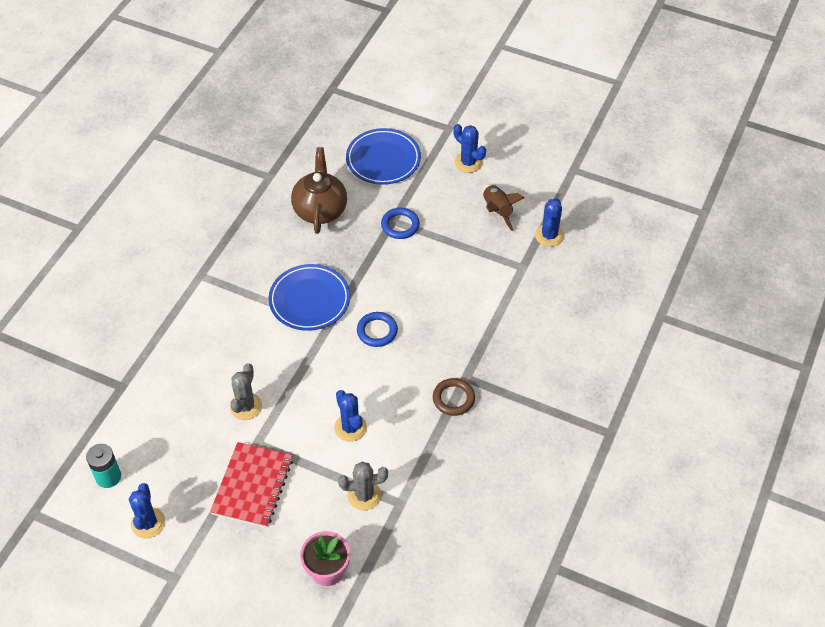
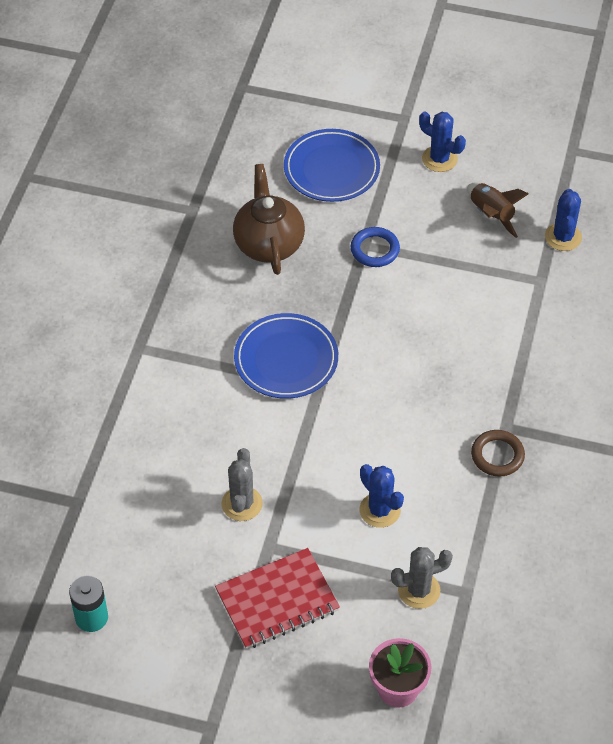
camera: 10 degrees left, 0 degrees up
blue cactus [129,483,165,539] -> none
red notebook [210,442,293,528] -> red notebook turned 60 degrees clockwise [215,548,340,649]
blue ring [357,312,398,347] -> none

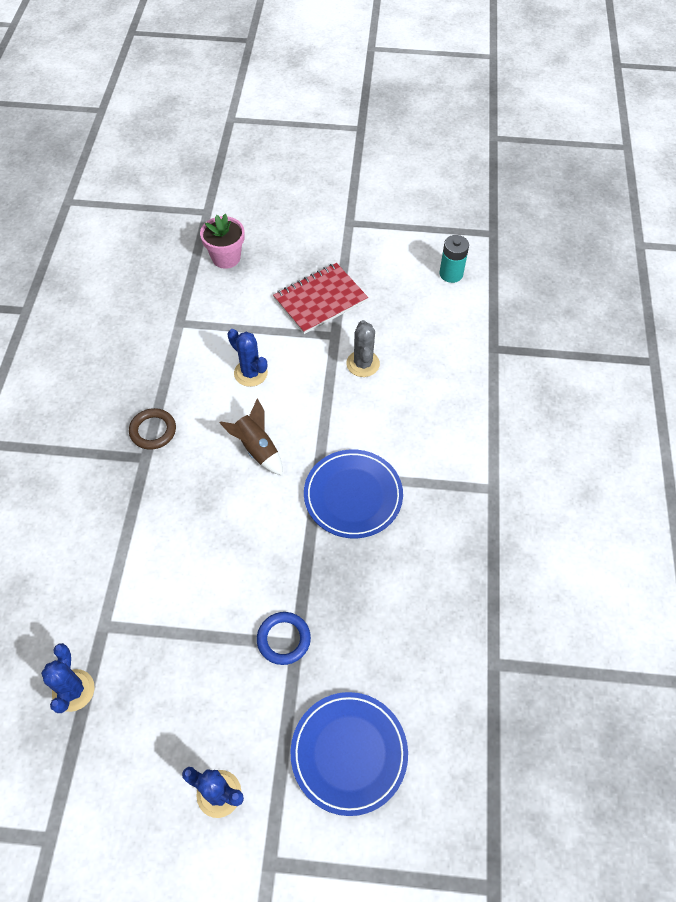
camera: 170 degrees right, 5 degrees up
brown teapot [233,164,305,275] -> none
grey cactus [391,547,453,609] -> none
brown rocket [467,183,529,238] -> brown rocket moved to [220,398,283,476]

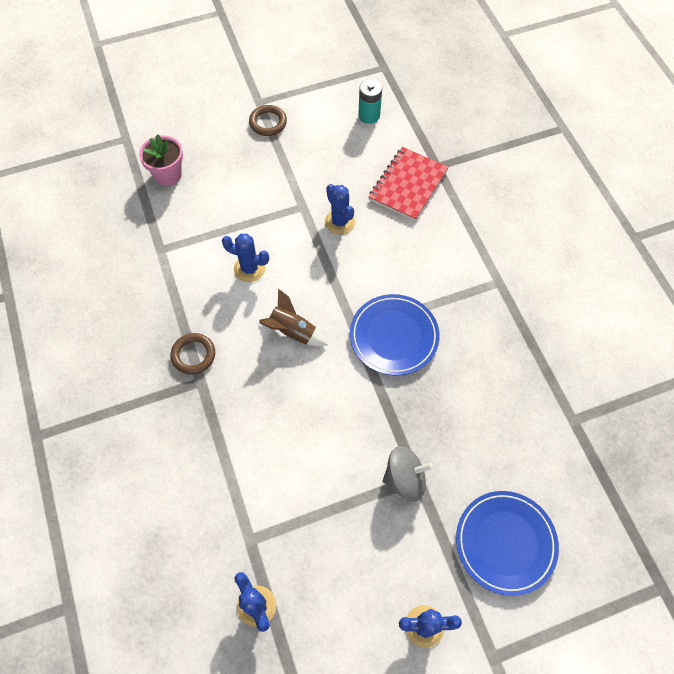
camera: 25 degrees left, 5 degrees up
blue ring [257,612,311,665] -> grey spinning top [383,446,433,502]
red notebook [273,263,368,334] -> red notebook moved to [369,147,448,221]
grey cactus [346,320,380,377] -> blue cactus [325,184,355,235]
none -> brown ring [249,105,287,136]

